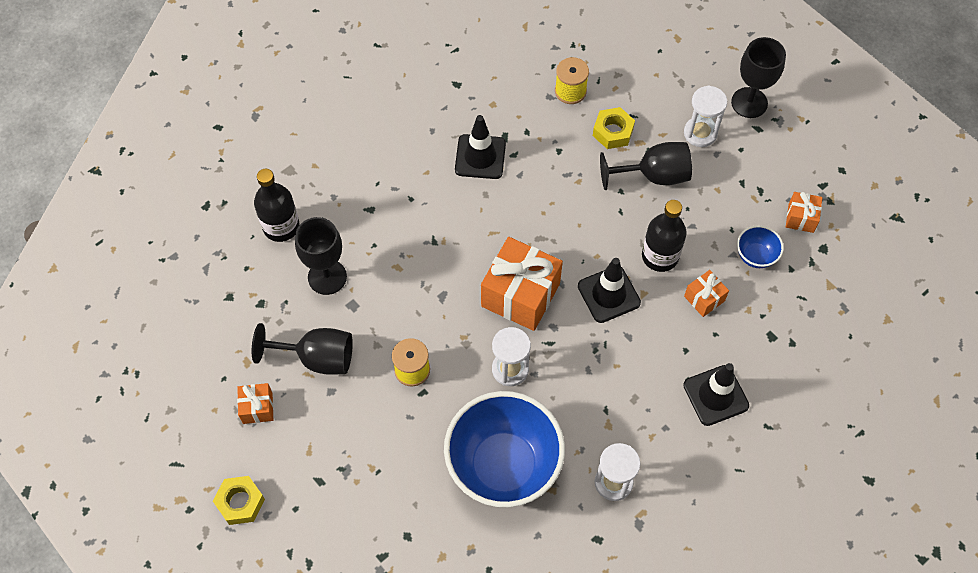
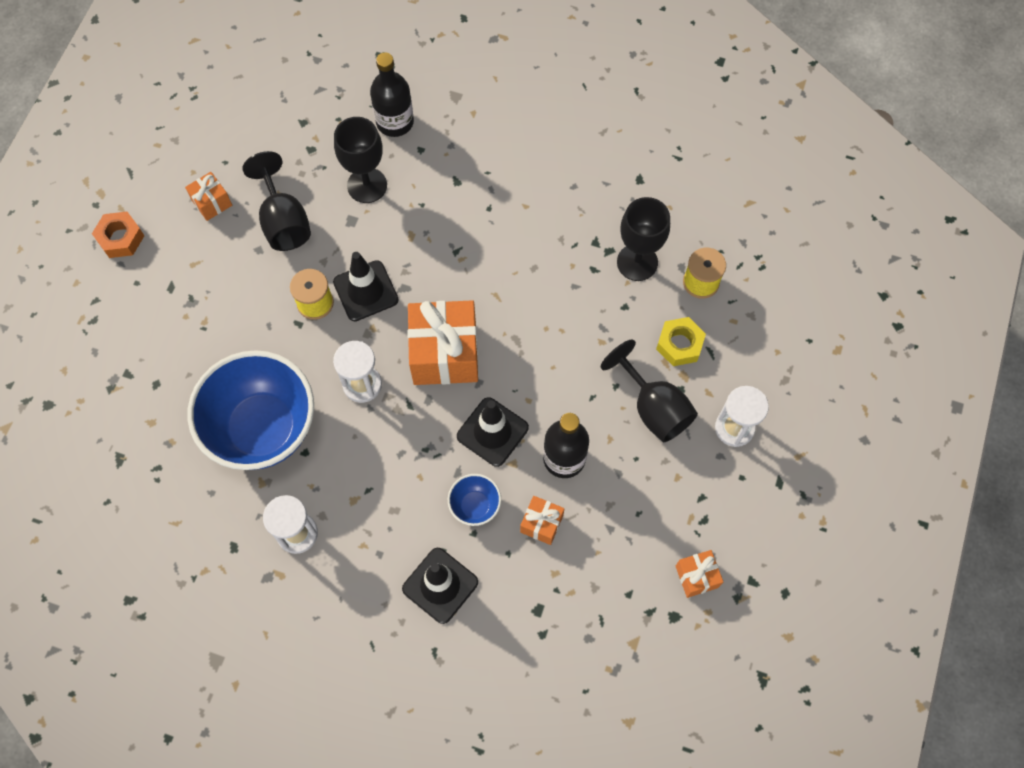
camera: 60 degrees right, 5 degrees up
yellow nut [213,476,265,525] -> orange nut [92,211,144,258]
black traffic cone [455,115,506,179] -> black traffic cone moved to [333,252,399,321]
black goblet [731,37,786,118] -> black goblet moved to [617,197,670,281]
blue bowl [737,225,784,268] -> blue bowl moved to [448,474,501,526]

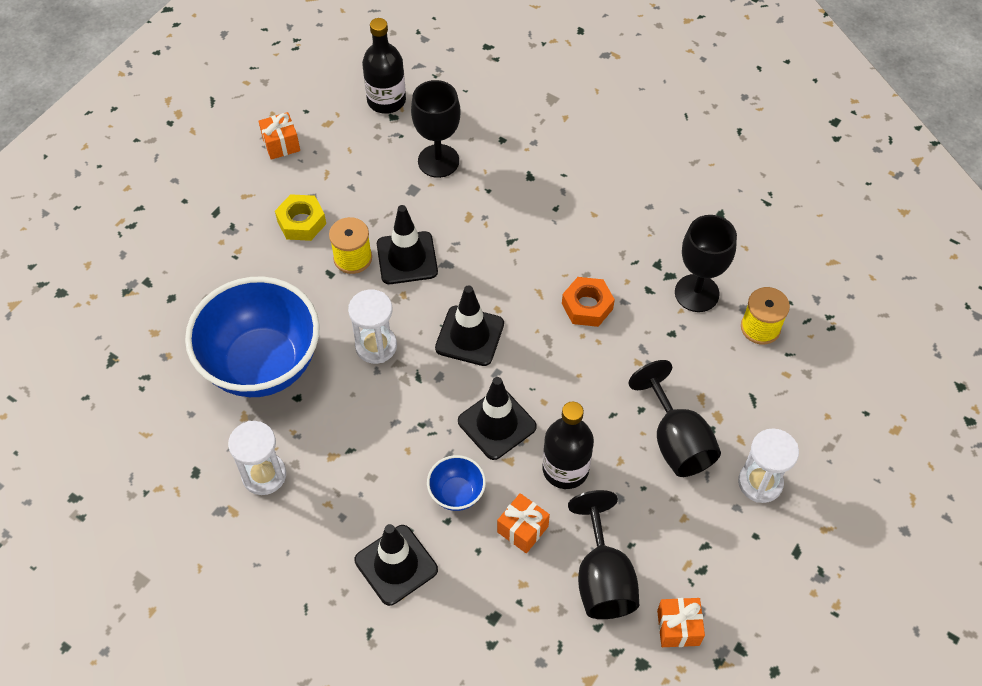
camera: 15 degrees right, 10 degrees down
orange nut [92,211,144,258] -> orange nut moved to [562,277,615,327]
black goblet [243,151,311,251] -> black goblet moved to [568,490,639,619]
black bottle [370,52,414,137] -> black bottle moved to [362,18,406,114]
orange gift [407,300,478,385] -> black traffic cone [435,285,504,366]
yellow nut [656,317,706,366] -> yellow nut moved to [275,194,326,241]

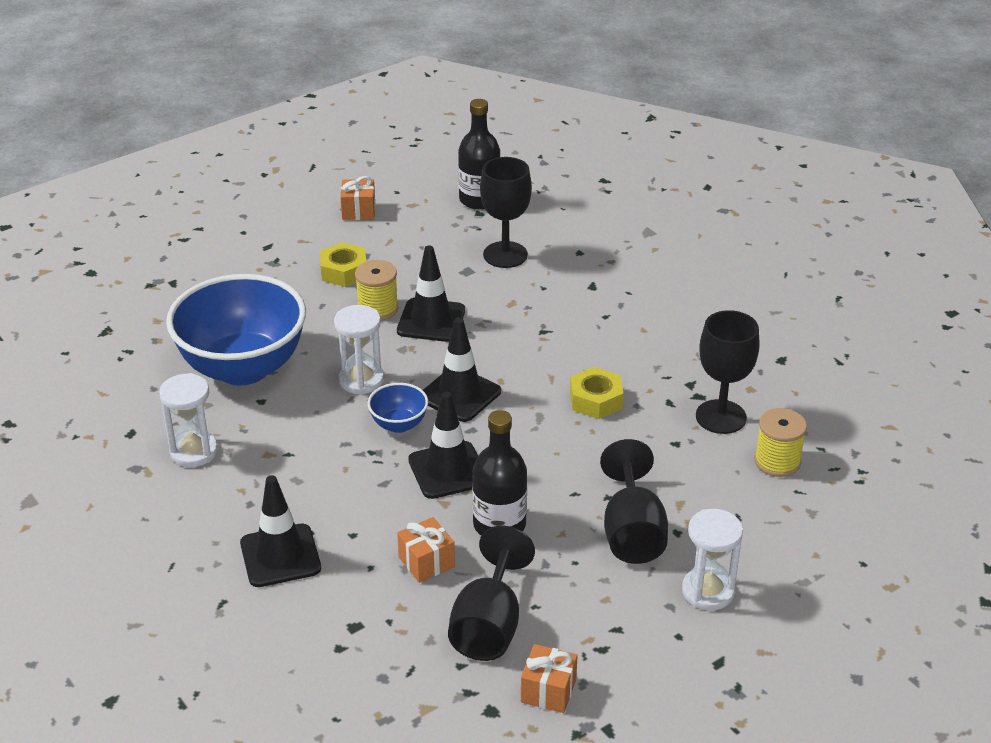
camera: 20 degrees right, 20 degrees down
blue bowl [427,455,486,511] -> blue bowl moved to [368,383,428,433]
orange nut [562,277,615,327] -> yellow nut [570,367,623,419]

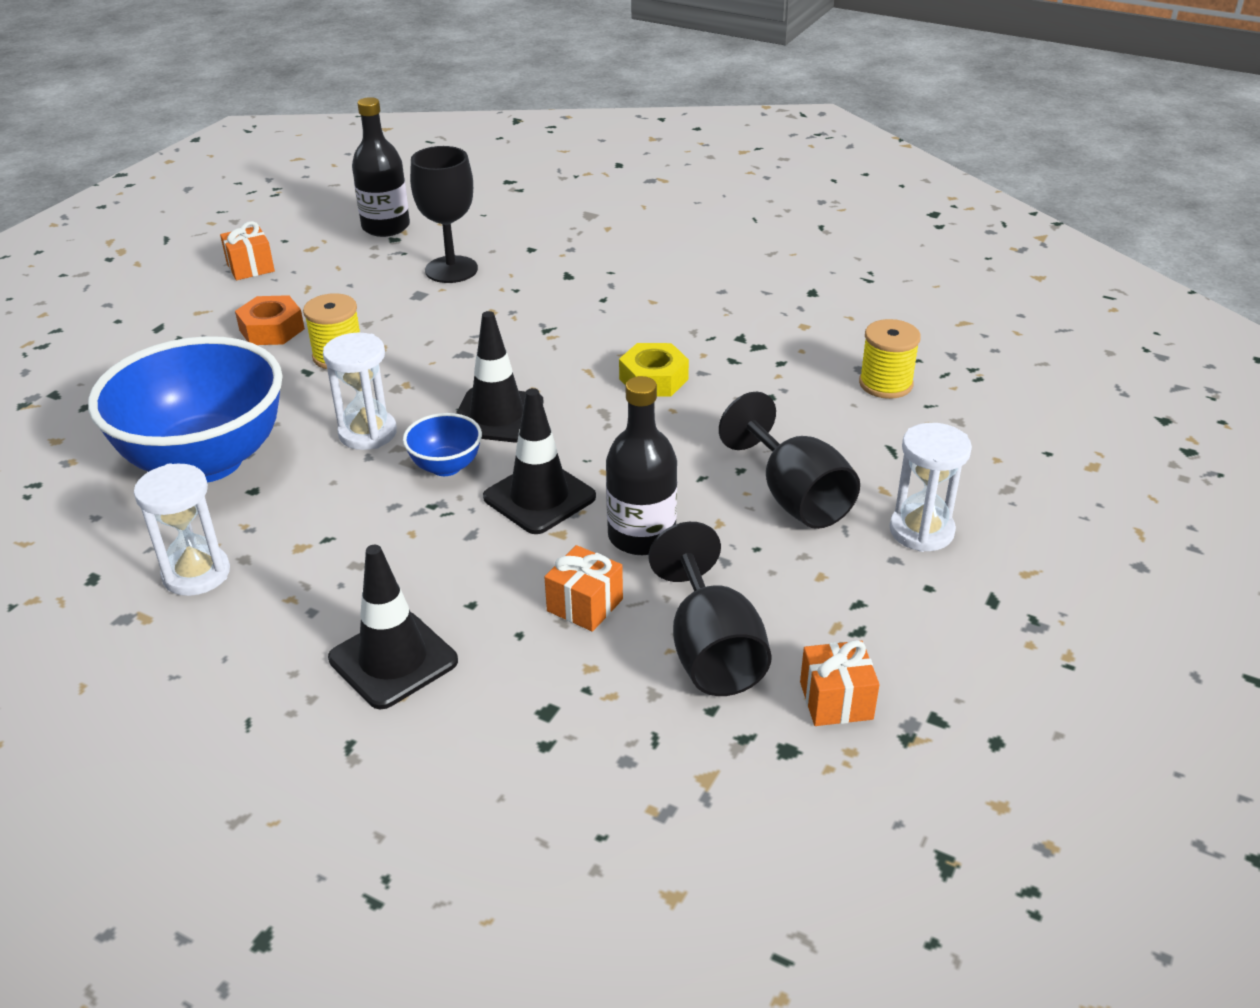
camera: 25 degrees left, 0 degrees up
yellow nut [320,242,366,287] -> orange nut [235,295,305,345]
black traffic cone [397,246,465,342] -> none
black goblet [696,310,760,434] -> none

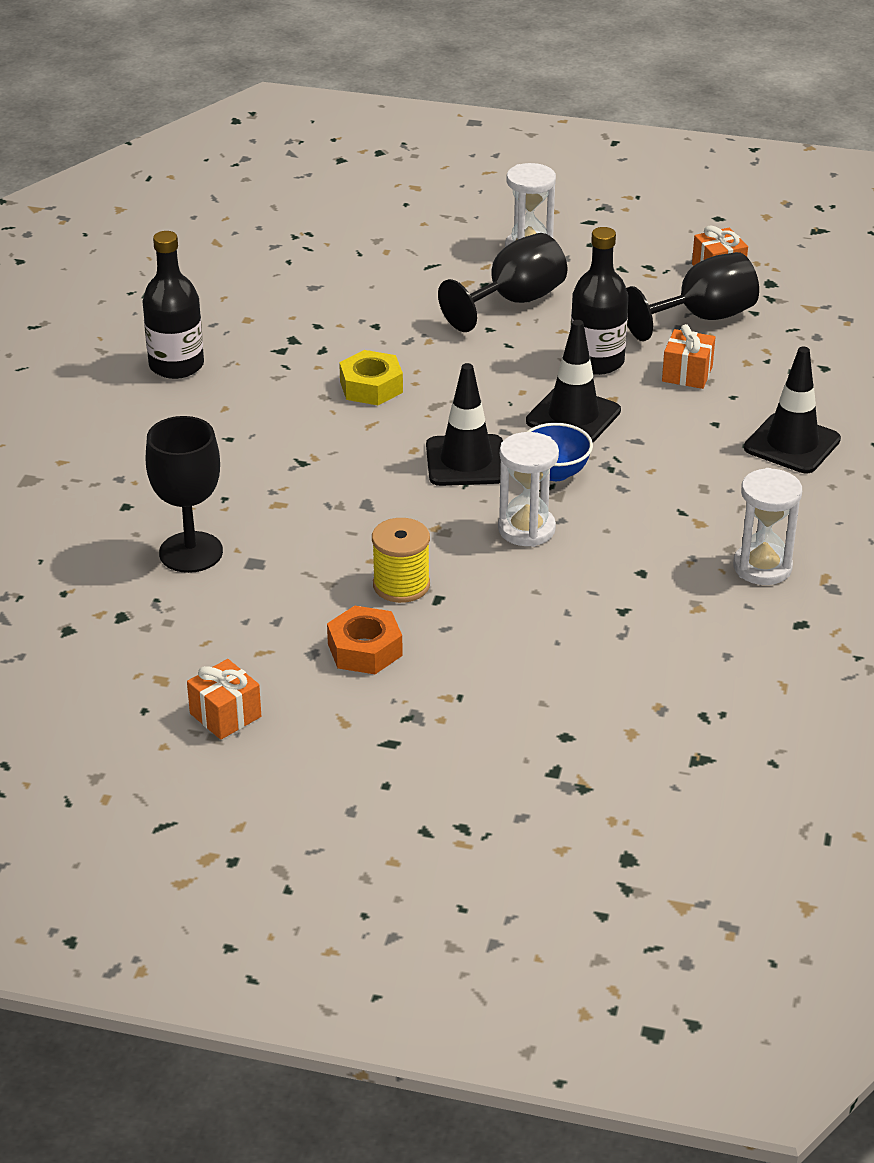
camera: 105 degrees left, 0 degrees up
blue bowl [88,336,283,483] -> none
black bottle [352,97,410,237] -> black bottle moved to [142,231,204,379]
yellow spool [859,319,921,399] -> none

